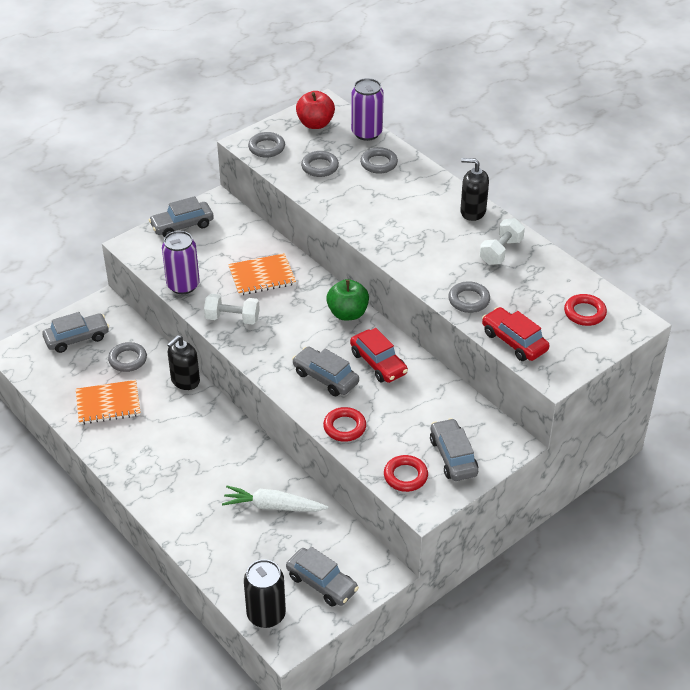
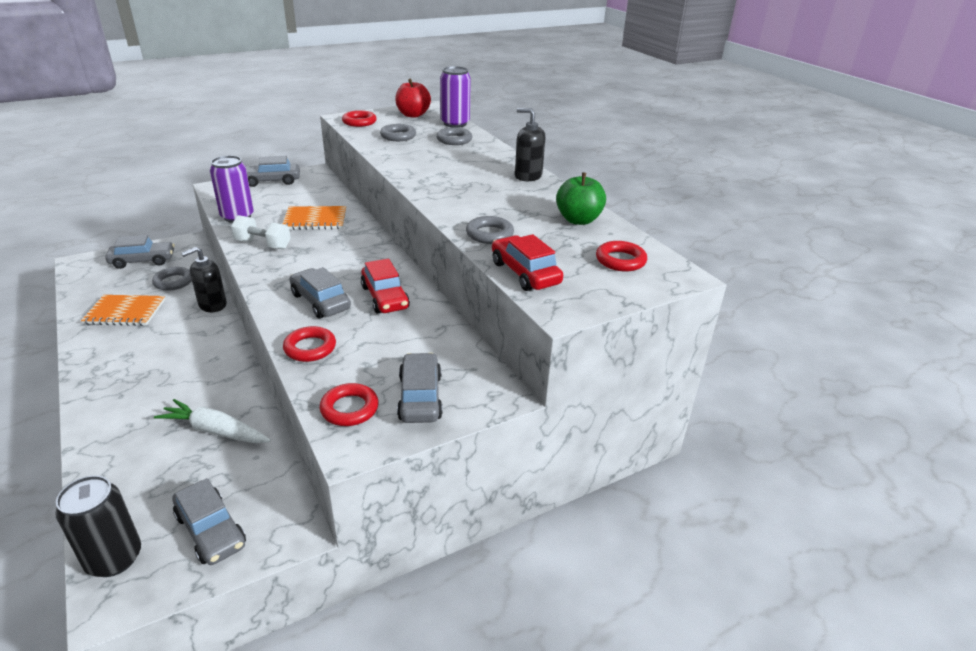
camera: 10 degrees right, 10 degrees down
grey ring [248,132,285,158] -> red ring [342,110,377,127]
green apple [326,279,369,320] -> green apple moved to [556,172,606,225]
white dumbbell [480,218,525,265] -> none

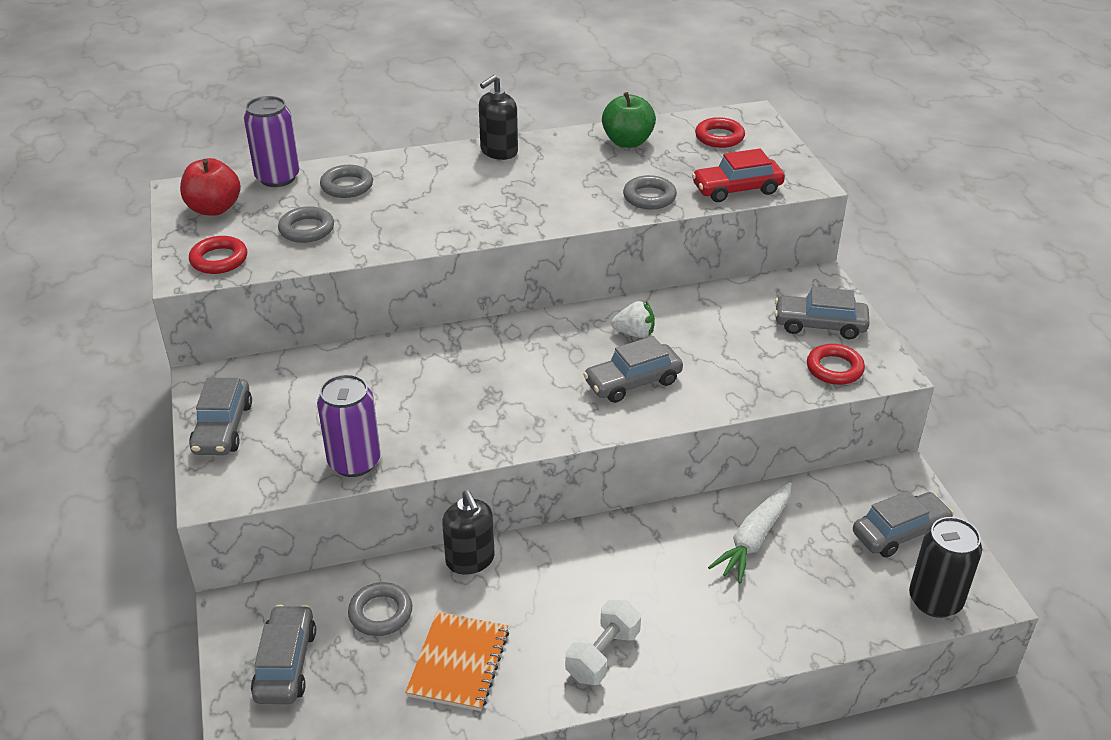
camera: 75 degrees left, 5 degrees up
white dumbbell [231,215,291,249] -> white dumbbell moved to [565,600,641,685]
orange notebook [282,206,346,230] -> none
red ring [283,326,336,362] -> none
red car [361,259,410,314] -> white strawberry [611,301,655,338]

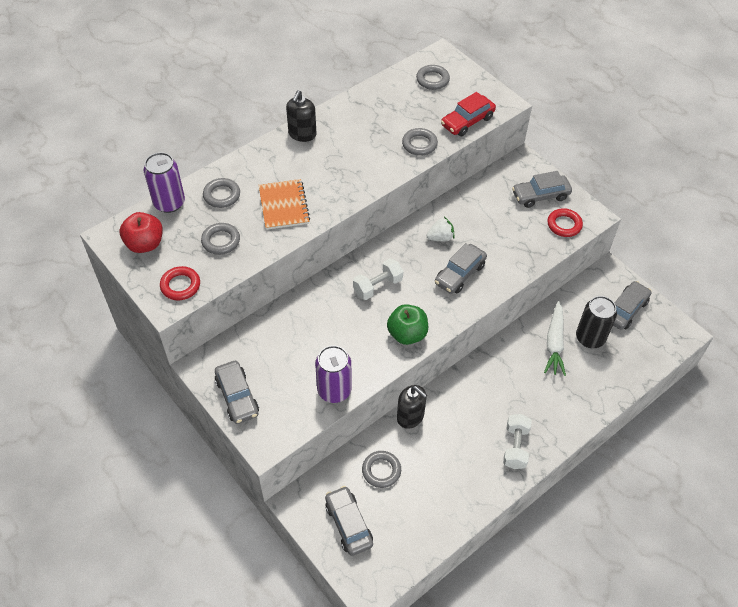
camera: 25 degrees left, 15 degrees up
orange notebook [405,612,509,711] -> orange notebook moved to [259,179,310,230]
green apple [602,92,656,148] -> green apple moved to [387,304,428,345]
red ring [695,117,745,148] -> grey ring [416,65,450,90]
black can [909,517,982,618] -> black can moved to [576,296,617,348]
none -> white dumbbell [353,258,403,300]

